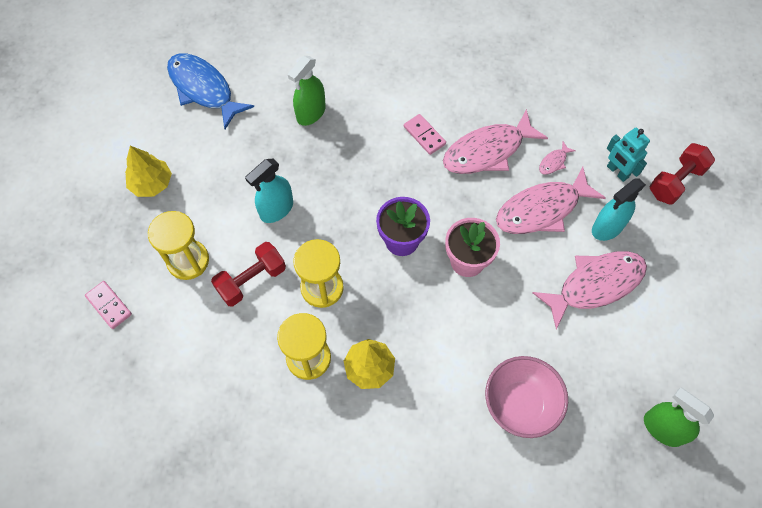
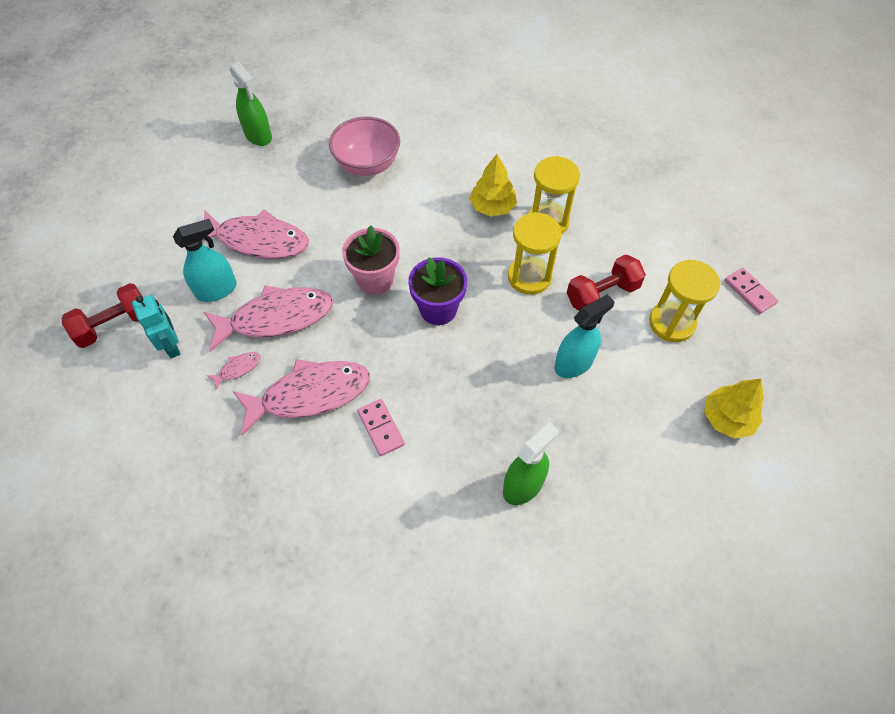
camera: 170 degrees left, 5 degrees down
blue fish [167,53,254,129] -> none
pink fish [532,251,647,330] -> pink fish turned 150 degrees counterclockwise [203,209,309,259]

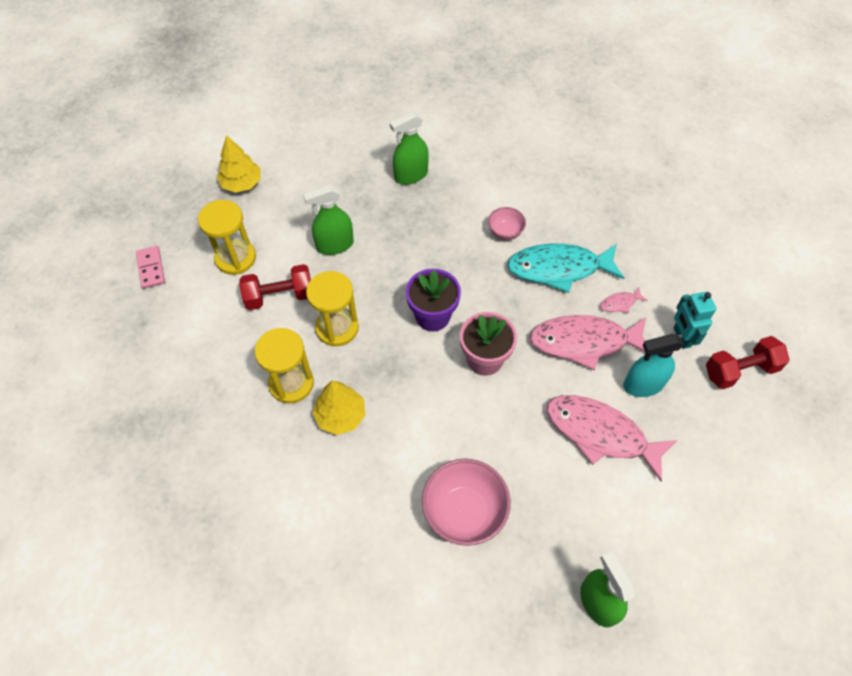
camera: 165 degrees left, 0 degrees up
pink fish [233,359,370,435] -> turquoise fish [507,244,624,293]
pink domino [358,399,405,456] -> pink bowl [488,207,526,240]
turquoise spray bottle [554,294,614,378] -> green spray bottle [303,185,354,255]

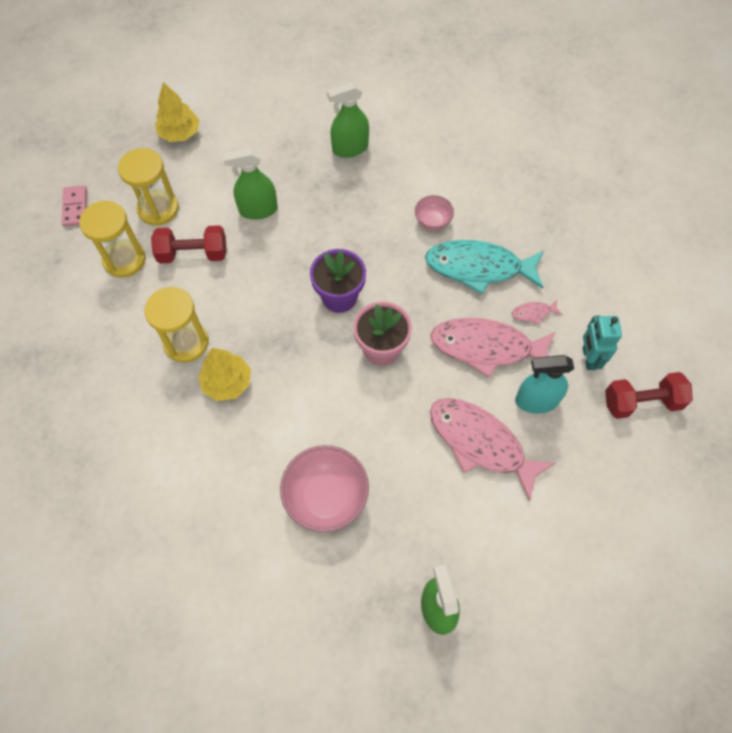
camera: 10 degrees right, 5 degrees up
yellow hourglass [306,271,359,346] -> yellow hourglass moved to [79,201,146,278]

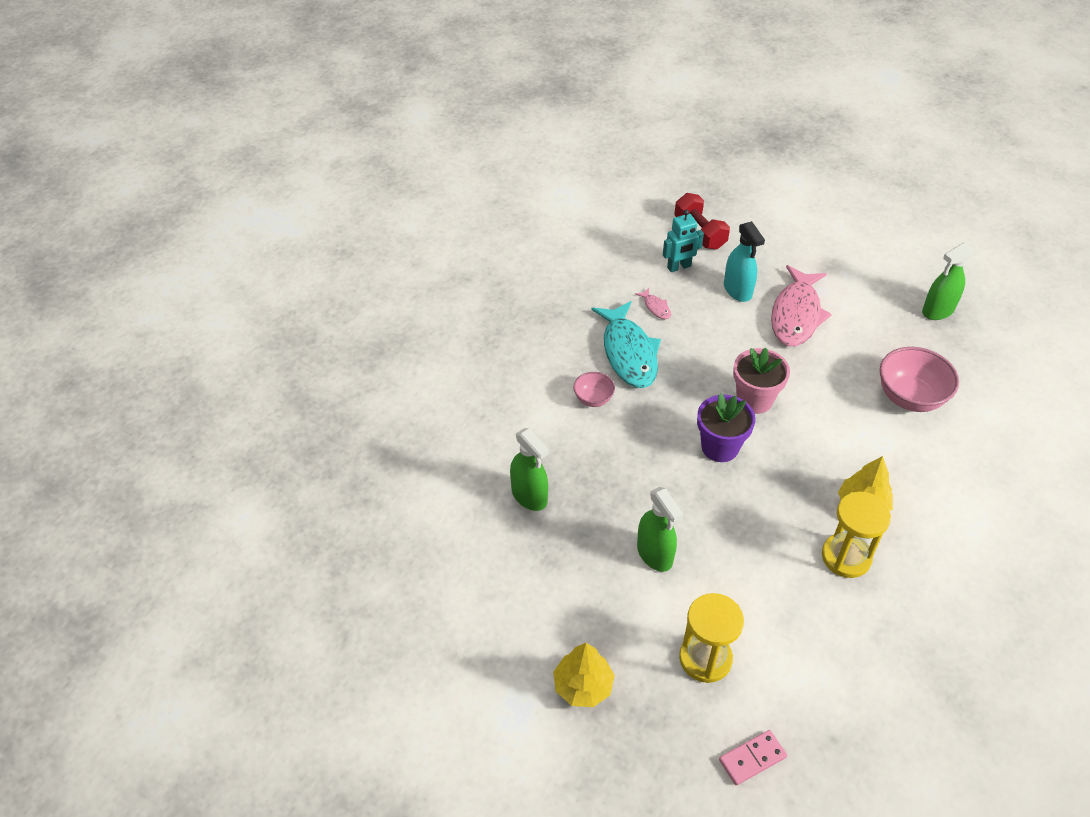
camera: 110 degrees left, 15 degrees down
yellow hourglass [79,201,146,278] -> none
red dumbbell [151,225,227,264] -> none
pink fish [430,318,556,378] -> none

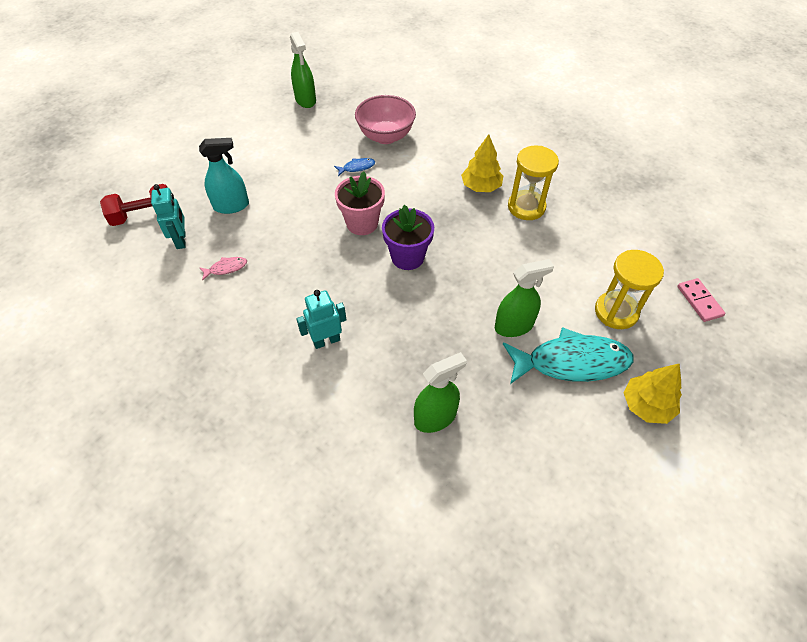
camera: 80 degrees left, 5 degrees up
pink bowl [573,372,615,407] -> turquoise robot [296,290,346,349]
turquoise fish [591,301,661,388] -> turquoise fish moved to [503,327,634,384]
pink fish [771,265,832,346] -> none
none -> blue fish [334,158,375,176]

